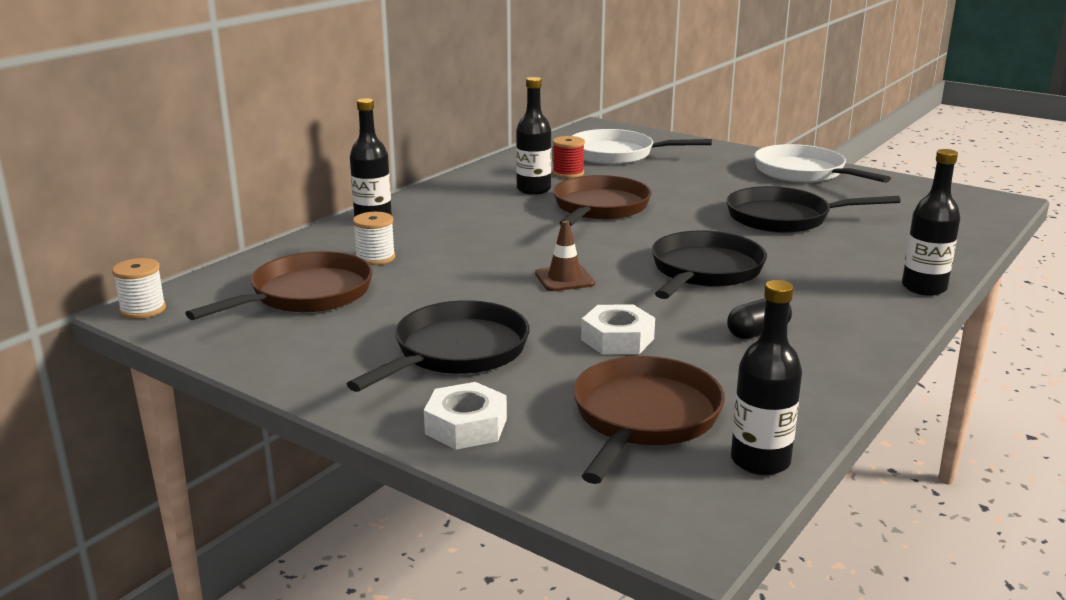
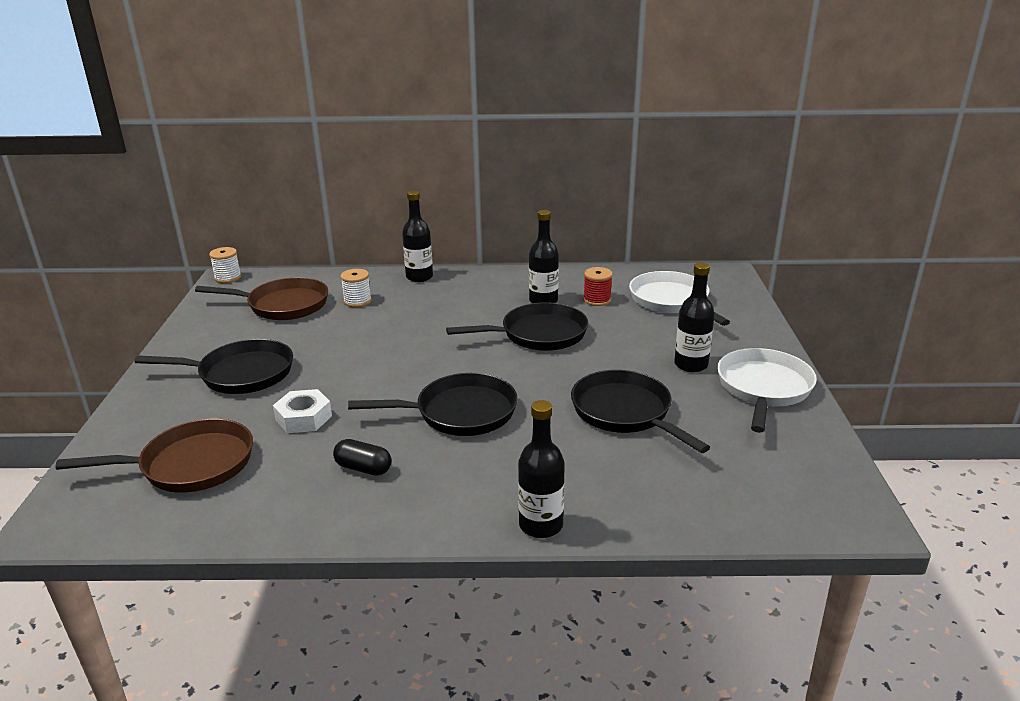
camera: 55 degrees right, 5 degrees up
white nut [424,382,507,450] -> none
brown traffic cone [535,221,595,291] -> none
brown pan [553,175,651,227] -> black pan [446,302,588,351]
black bottle [731,280,802,475] -> black bottle moved to [674,262,715,372]

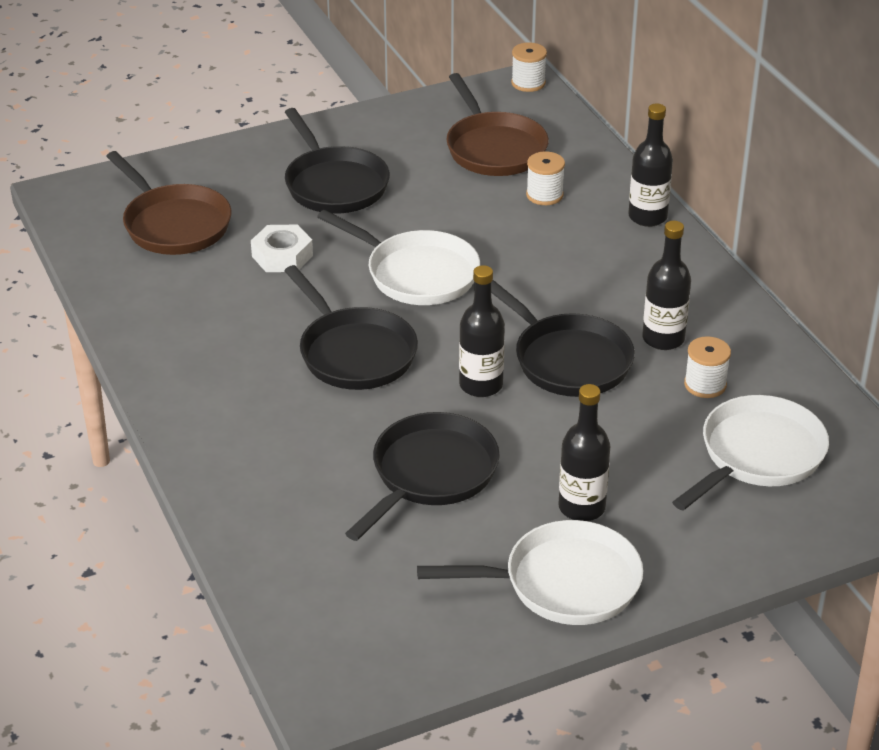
camera: 65 degrees right, 10 degrees up
black capsule [333,439,391,476] -> none
black bottle [518,400,565,538] -> black bottle moved to [459,265,505,397]
red spool [583,267,613,306] -> white spool [684,336,731,398]
none -> white pan [317,210,480,305]

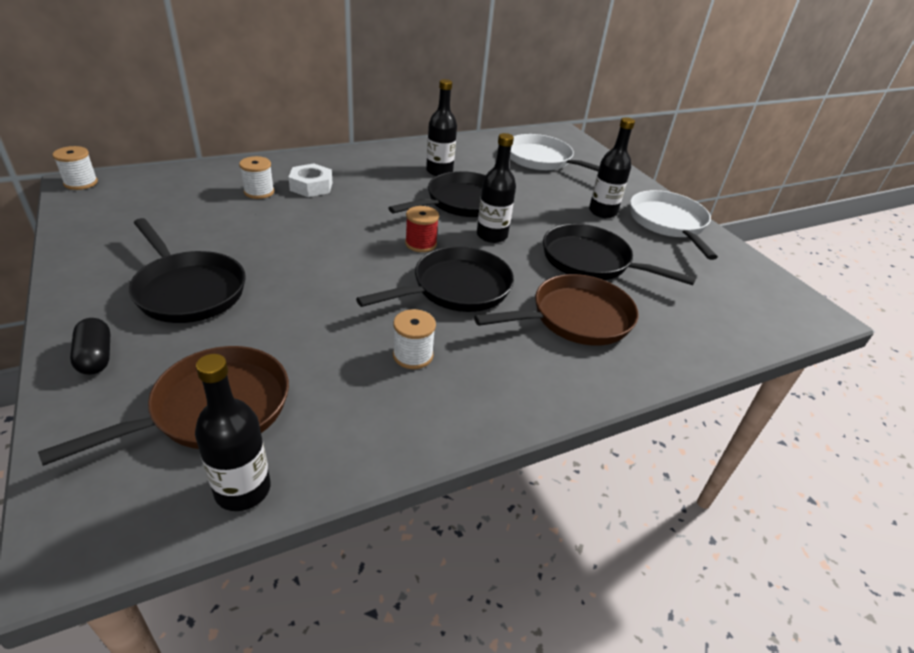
camera: 95 degrees left, 0 degrees up
white nut [251,225,313,272] -> white nut moved to [288,164,332,197]
black pan [285,108,390,214] -> black pan turned 75 degrees clockwise [129,218,246,323]
white pan [317,210,480,305] -> none
brown pan [446,73,549,176] -> brown pan moved to [474,274,638,346]
black bottle [628,103,673,227] -> black bottle moved to [195,354,271,511]
white spool [684,336,731,398] -> white spool moved to [393,309,436,369]
none -> black capsule [70,318,110,375]
none -> red spool [405,206,439,252]

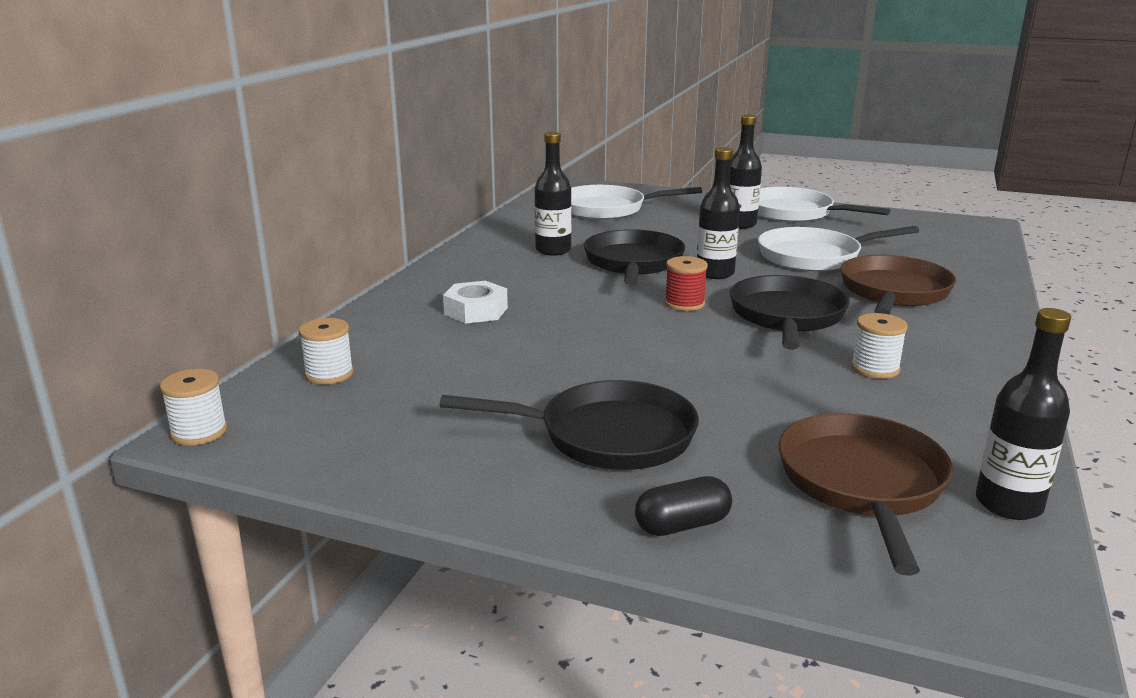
camera: 40 degrees left, 15 degrees down
black capsule [70,318,110,375] -> black capsule turned 45 degrees counterclockwise [635,476,732,536]
white spool [239,156,274,199] -> white spool moved to [299,318,354,385]
black pan [543,224,696,285] -> white pan [758,226,919,271]

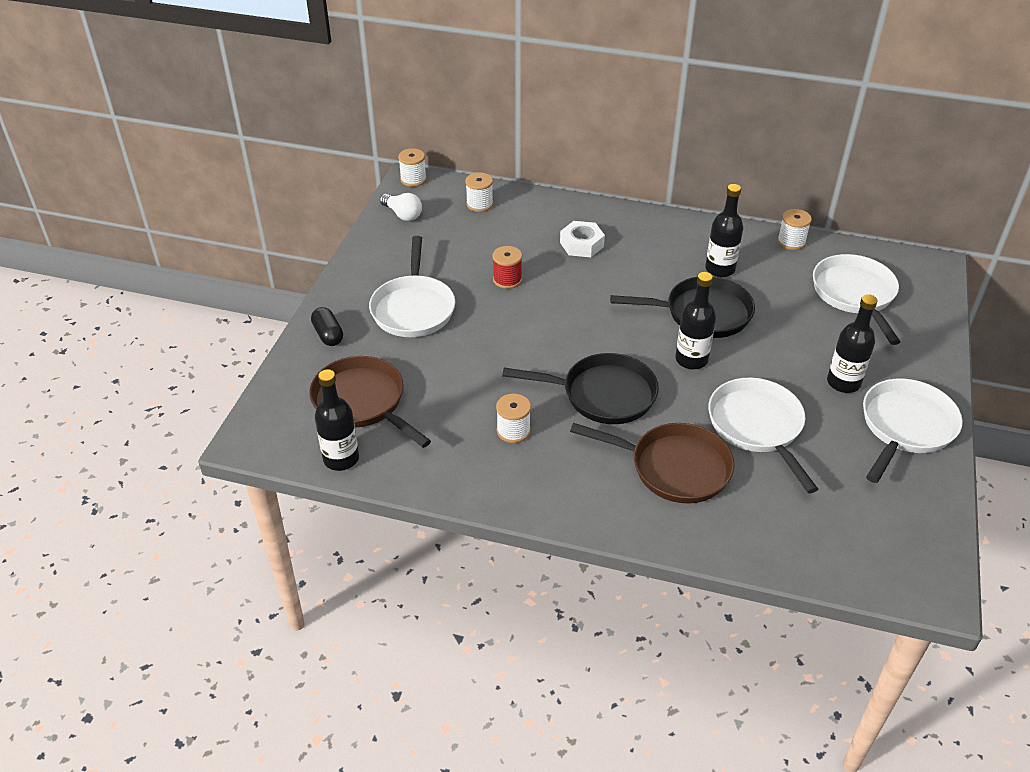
camera: 85 degrees right, 20 degrees up
black pan [439,380,699,470] -> white pan [369,236,455,337]
red spool [665,256,708,311] -> red spool moved to [492,246,522,289]
brown pan [779,413,953,576] -> brown pan turned 135 degrees counterclockwise [309,356,431,448]
none -> white light bulb [380,193,422,221]
none -> white spool [778,209,812,250]

